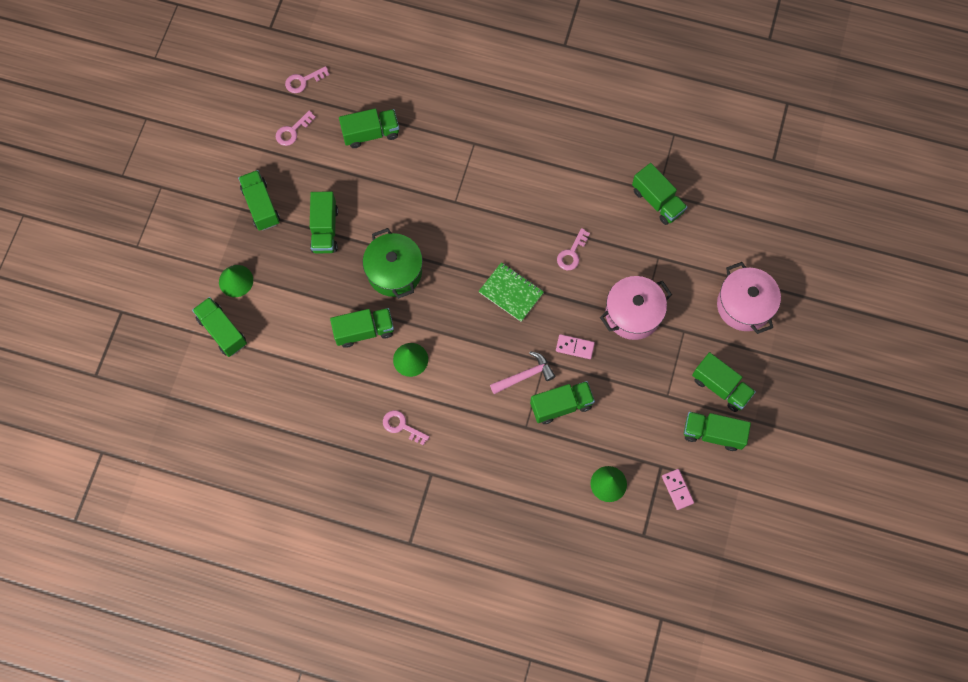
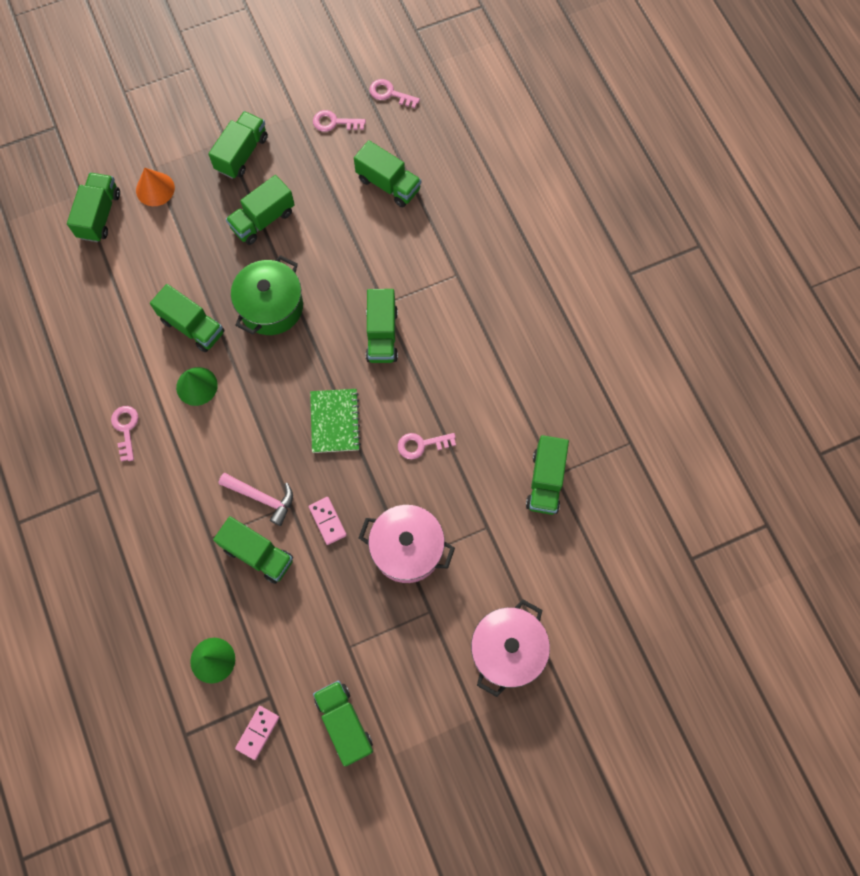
camera: 50 degrees right, 0 degrees up
green cone [219,265,253,297] -> orange cone [136,168,175,206]
green truck [692,352,756,412] -> green truck moved to [366,289,398,363]

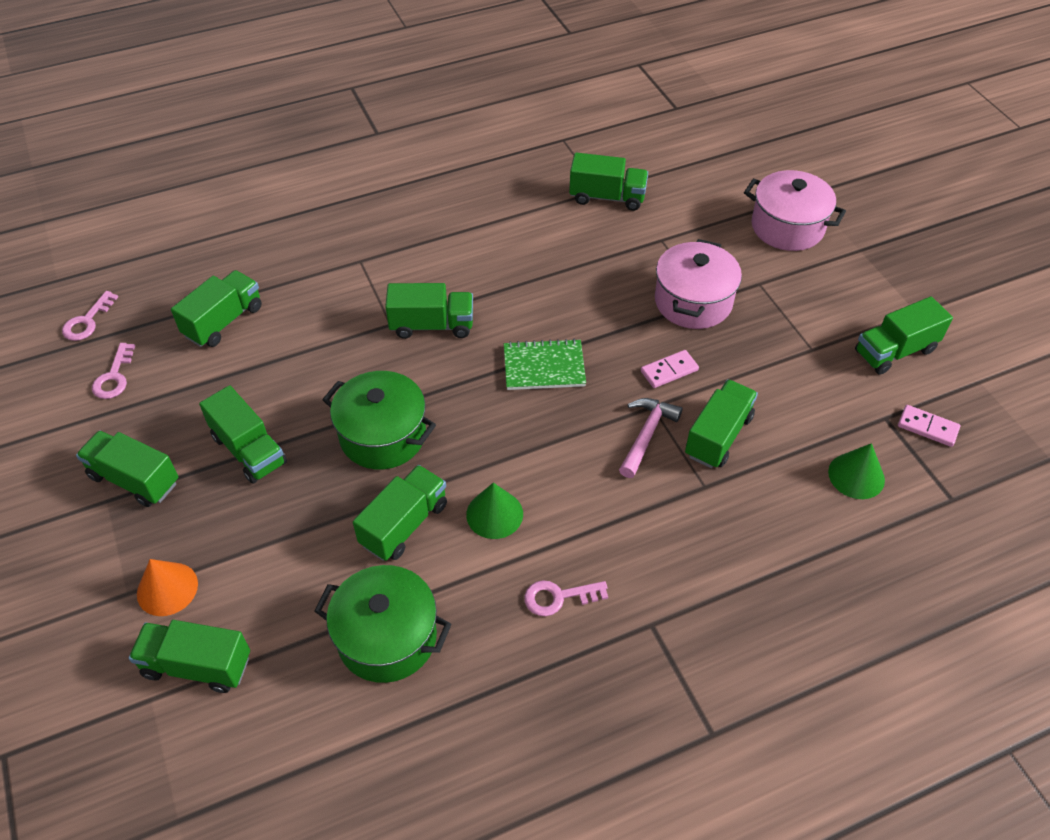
camera: 90 degrees left, 20 degrees down
pink key [398,433,456,459] -> none
none -> green pot [314,565,451,683]

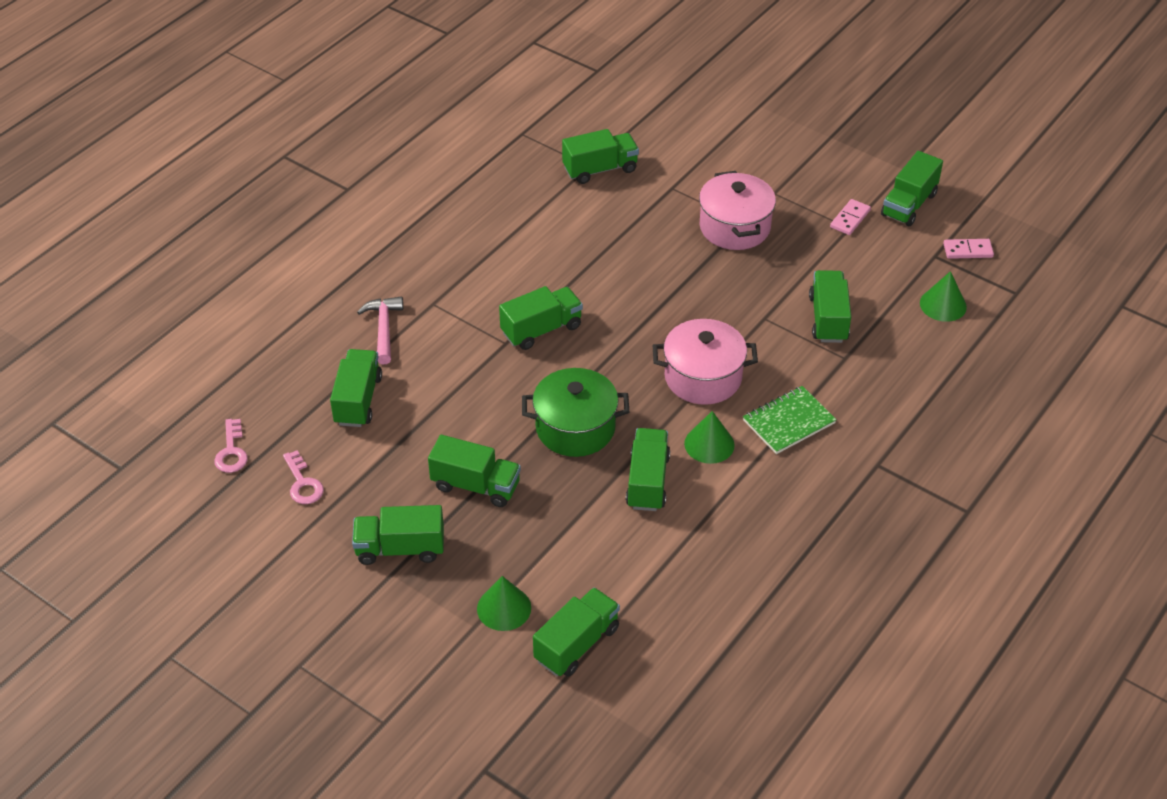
camera: 30 degrees left, 5 degrees down
green truck [129,620,250,693] -> green truck turned 150 degrees clockwise [533,588,620,677]
orange cone [137,559,198,616] -> green cone [477,576,531,631]
green pot [314,565,451,683] -> none
green notebook [504,339,586,390] -> green notebook moved to [743,386,837,454]
pink key [524,580,608,616] -> none
pink hammer [619,398,682,478] -> pink hammer moved to [357,296,403,364]
pink domino [641,350,699,388] -> pink domino moved to [830,199,871,235]
pink pot [744,170,846,251] -> pink pot moved to [653,319,758,405]

